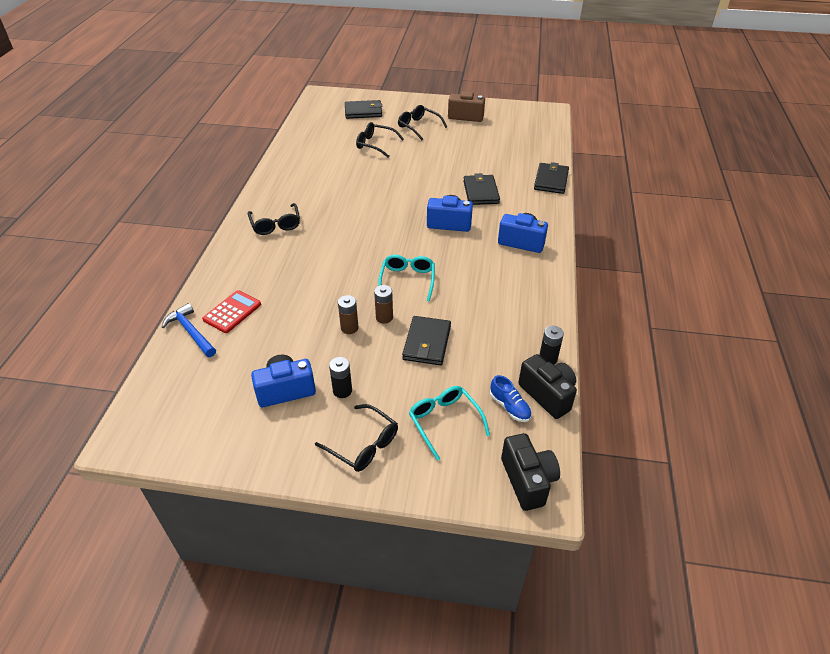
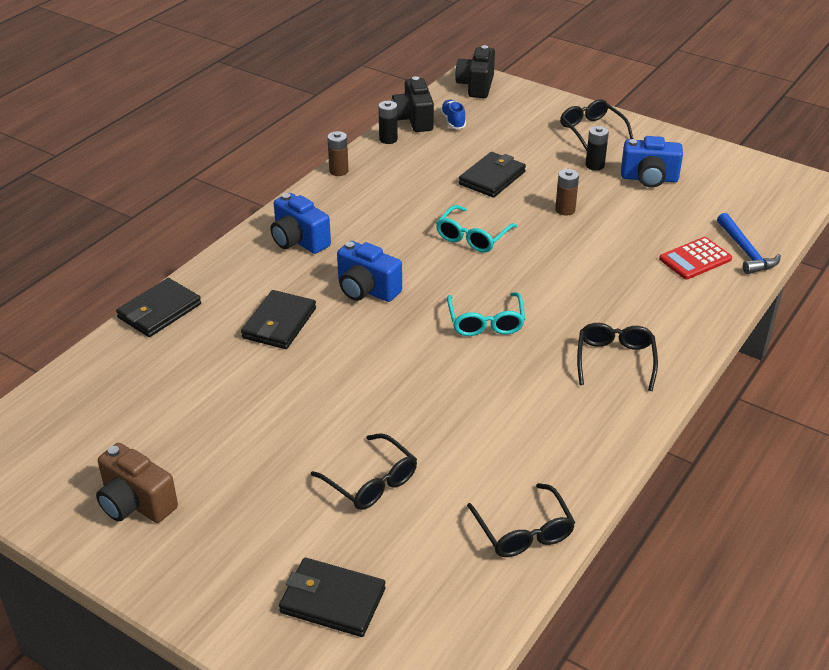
camera: 155 degrees left, 5 degrees down
brown battery [374,285,393,324] -> brown battery moved to [327,131,349,176]
black glasses [398,105,447,140] -> black glasses moved to [467,483,575,557]
turquoise glasses [409,386,490,461] -> turquoise glasses moved to [447,292,525,336]

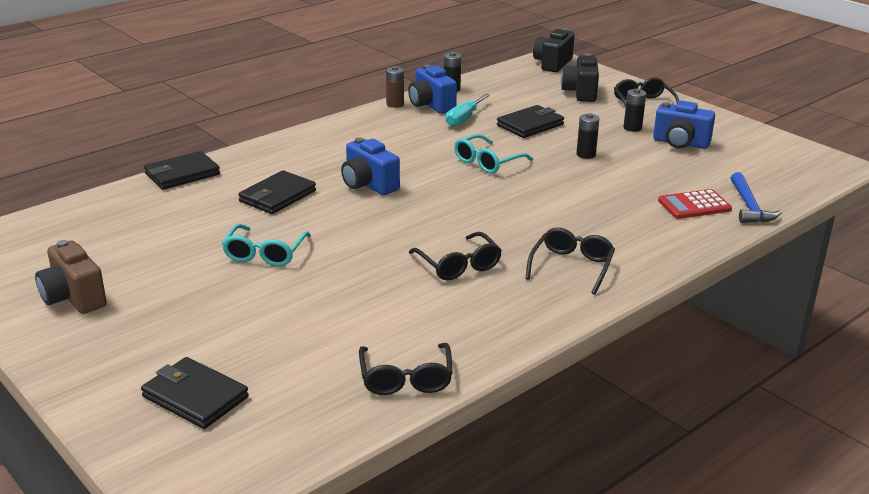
camera: 15 degrees right, 10 degrees down
blue camera [270,193,331,254] -> blue camera moved to [408,64,457,114]
black glasses [311,433,417,510] -> black glasses moved to [409,232,502,280]
black camera [392,76,434,132] -> black camera moved to [561,53,599,102]
blue shoe [440,100,466,129] -> none
turquoise glasses [447,292,525,336] -> turquoise glasses moved to [222,224,311,266]
brown battery [555,169,579,215] -> black battery [576,113,599,159]
none -> turquoise screwdriver [446,94,490,127]

